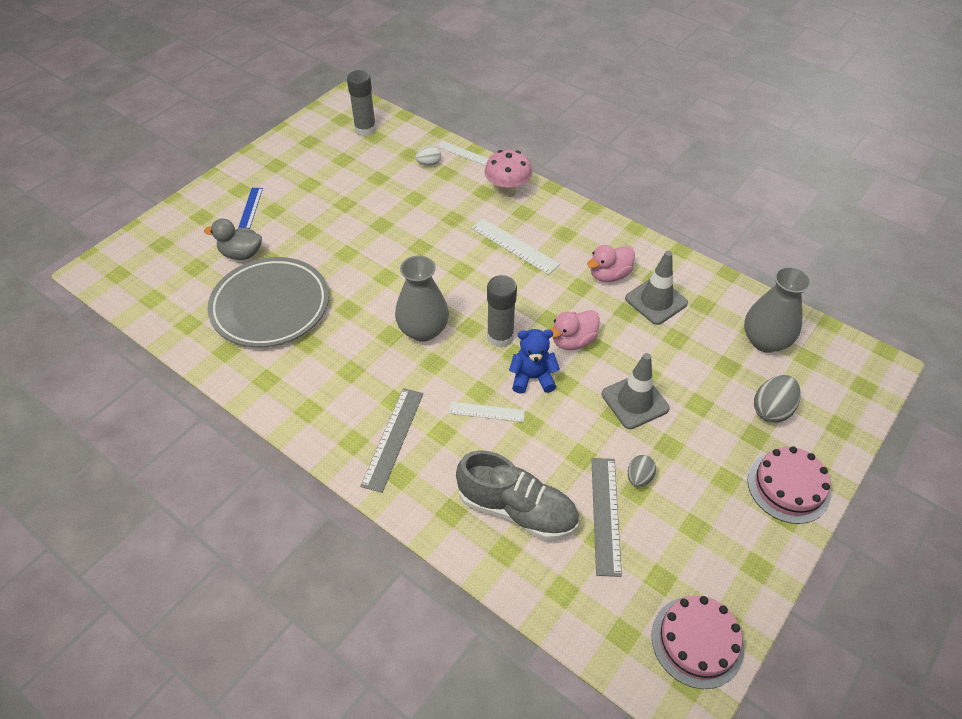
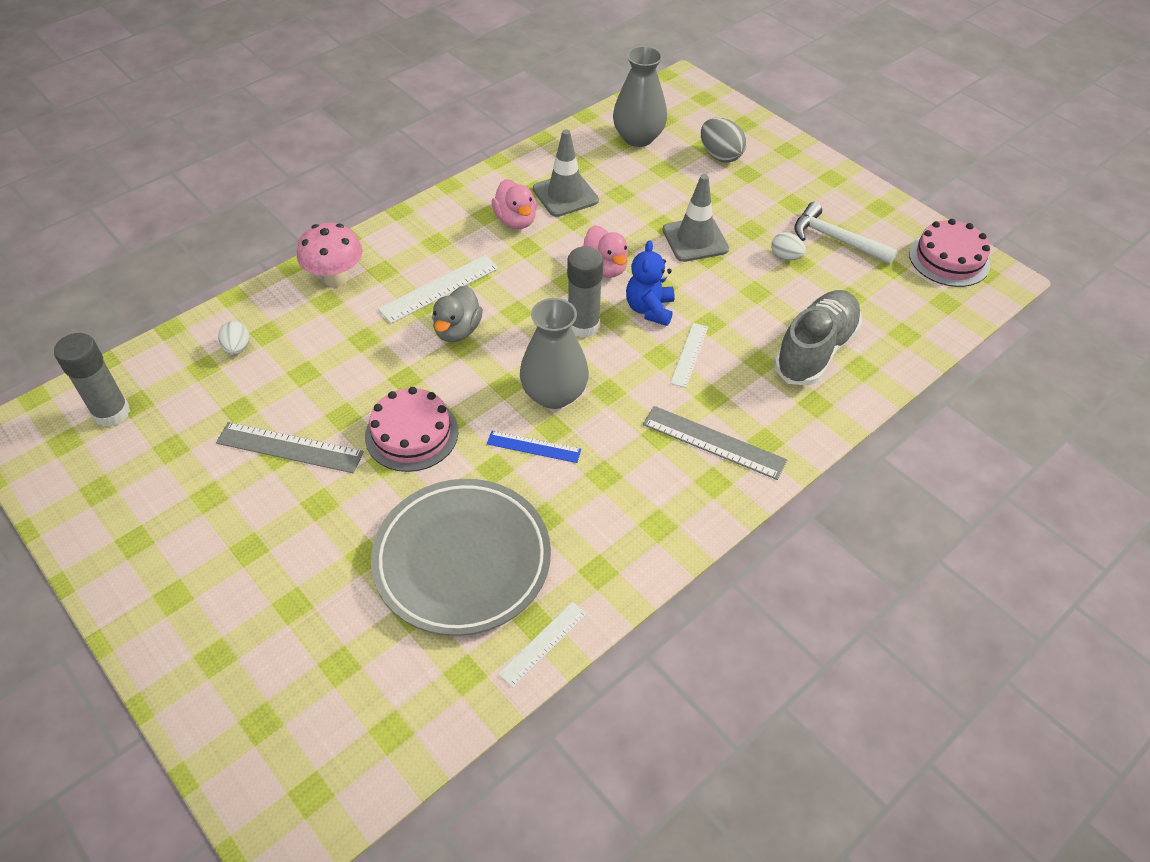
camera: 80 degrees left, 0 degrees up
grey duck [204,219,262,260] -> grey duck moved to [432,285,483,342]
blue ruler [238,188,263,229] -> blue ruler moved to [487,431,581,463]
white ruler [437,141,488,166] -> white ruler moved to [498,602,587,687]
grey ruler [591,458,622,577] -> grey ruler moved to [216,422,364,473]
grey egg [628,455,656,487] -> white egg [771,232,806,261]
pink cake [747,446,831,524] -> pink cake moved to [365,387,459,472]
none -> white hammer [794,202,898,264]

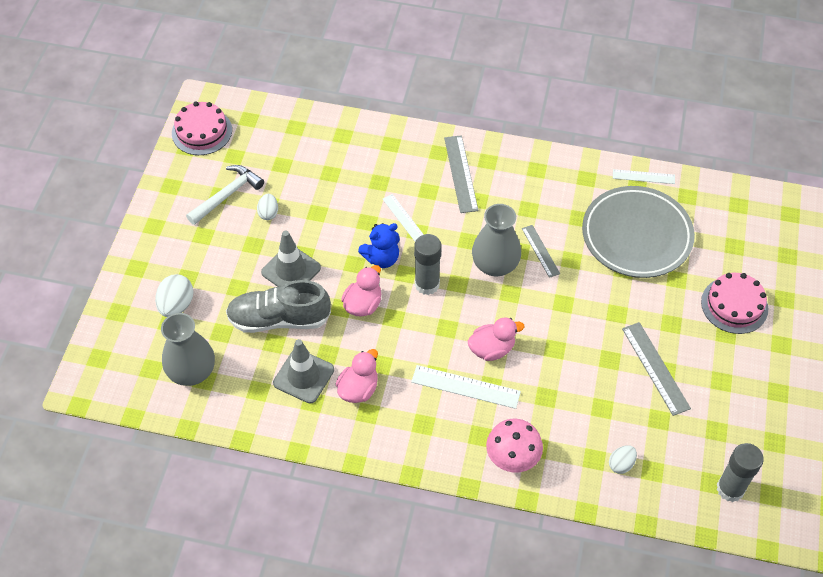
camera: 125 degrees left, 5 degrees up
pink cake [365,387,459,472] -> pink cake moved to [701,273,768,334]
grey duck [432,285,483,342] -> pink duck [468,317,524,361]
blue ruler [487,431,581,463] -> grey ruler [522,225,560,278]
white ruler [670,323,708,388] -> white ruler turned 75 degrees clockwise [383,194,424,241]
grey egg [701,118,746,163] -> white egg [155,274,194,317]
grey shoe [774,290,862,386] -> grey shoe moved to [226,280,331,333]
white hammer [794,202,898,264] -> white hammer turned 135 degrees counterclockwise [186,165,264,225]

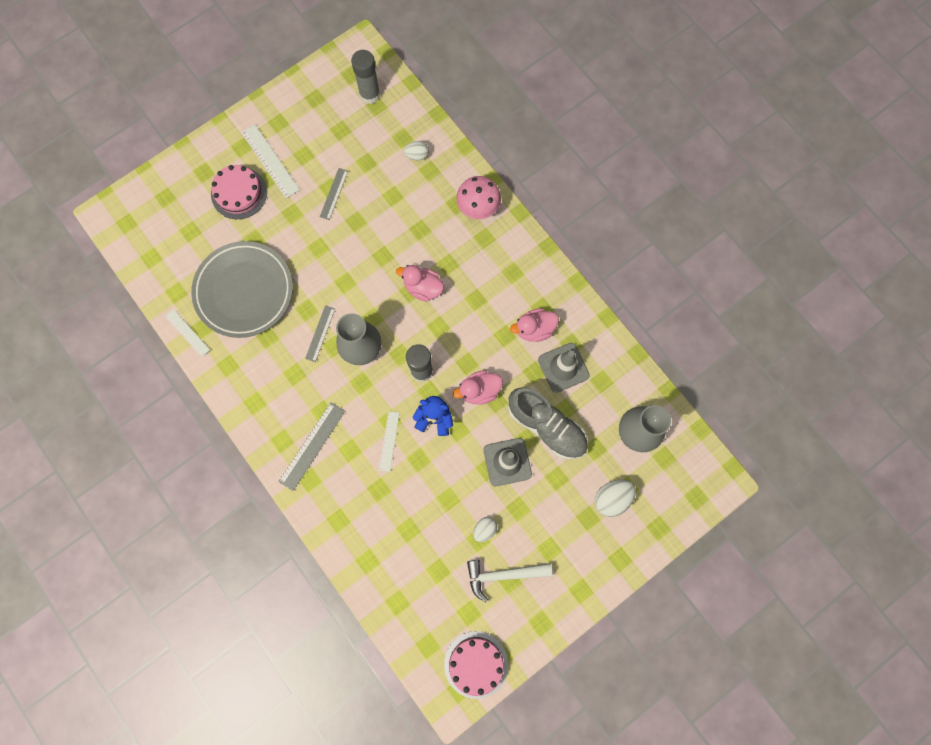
camera: 140 degrees left, 20 degrees up
white ruler [411,365,521,409] -> white ruler moved to [241,125,300,198]
grey ruler [622,322,691,416] -> grey ruler [320,168,348,220], size x0.64

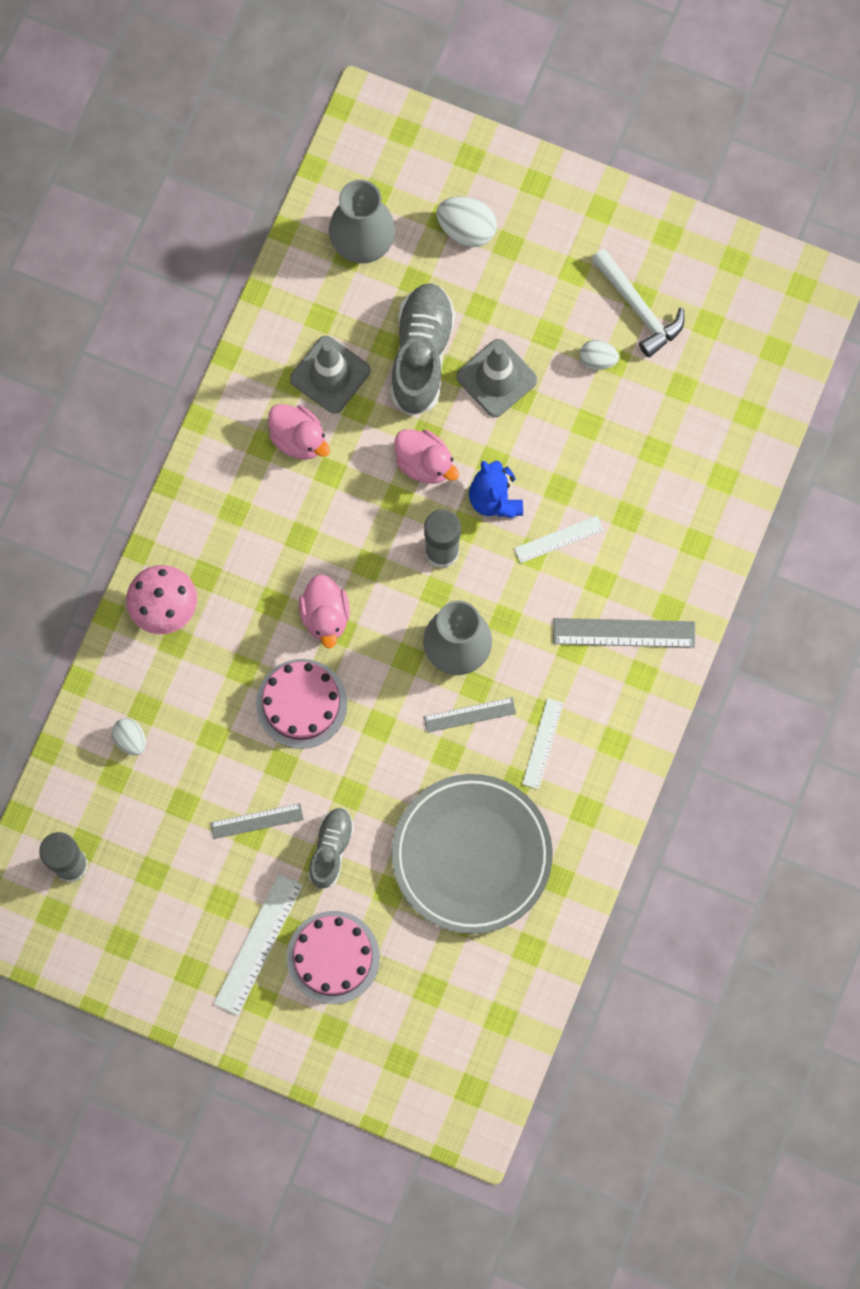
camera: 120 degrees left, 0 degrees up
white ruler [165,309,210,357] -> white ruler moved to [522,698,564,789]
pink cake [444,631,508,699] -> pink cake moved to [256,659,347,749]
none -> grey shoe [308,808,354,889]

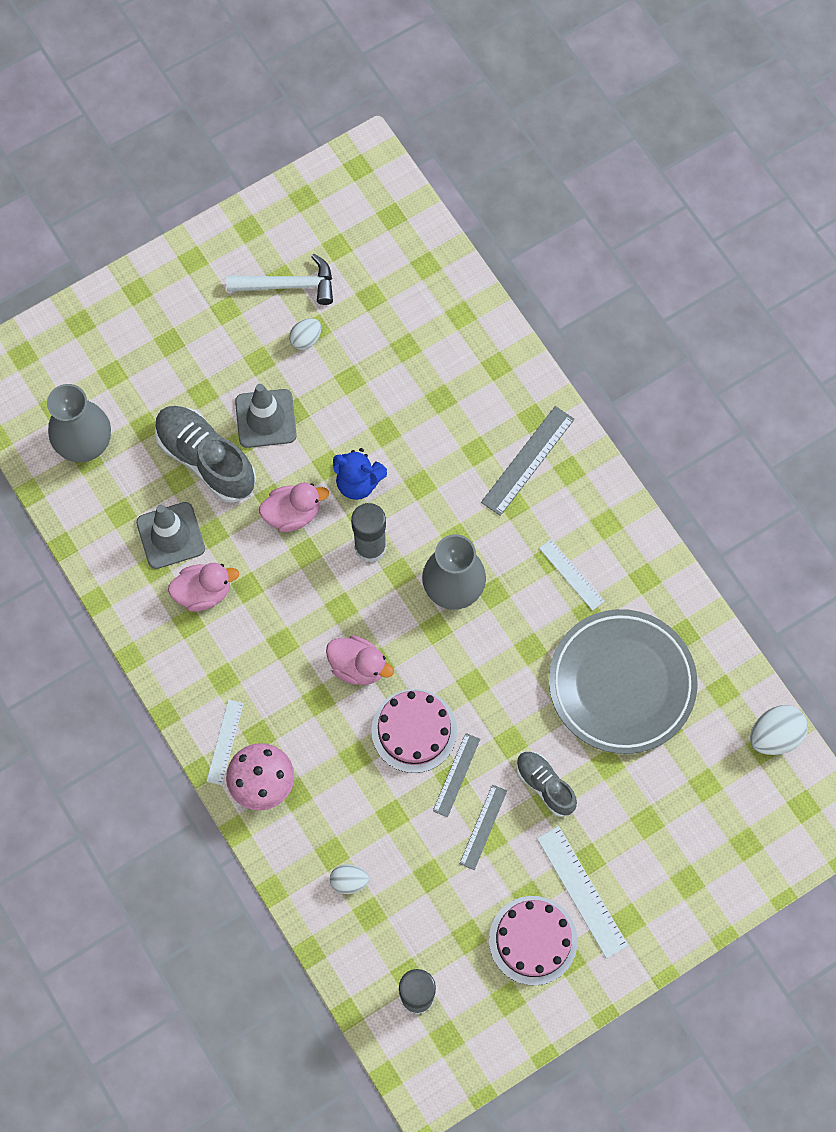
camera: 55 degrees left, 5 degrees down
pink cake [287,911,380,1004] -> pink cake moved to [489,896,578,985]
grey ruler [424,697,516,733] -> grey ruler moved to [433,733,480,817]
white egg [436,196,497,247] -> white egg moved to [750,705,808,755]
white ruler [514,516,604,563] -> white ruler moved to [206,700,244,785]

